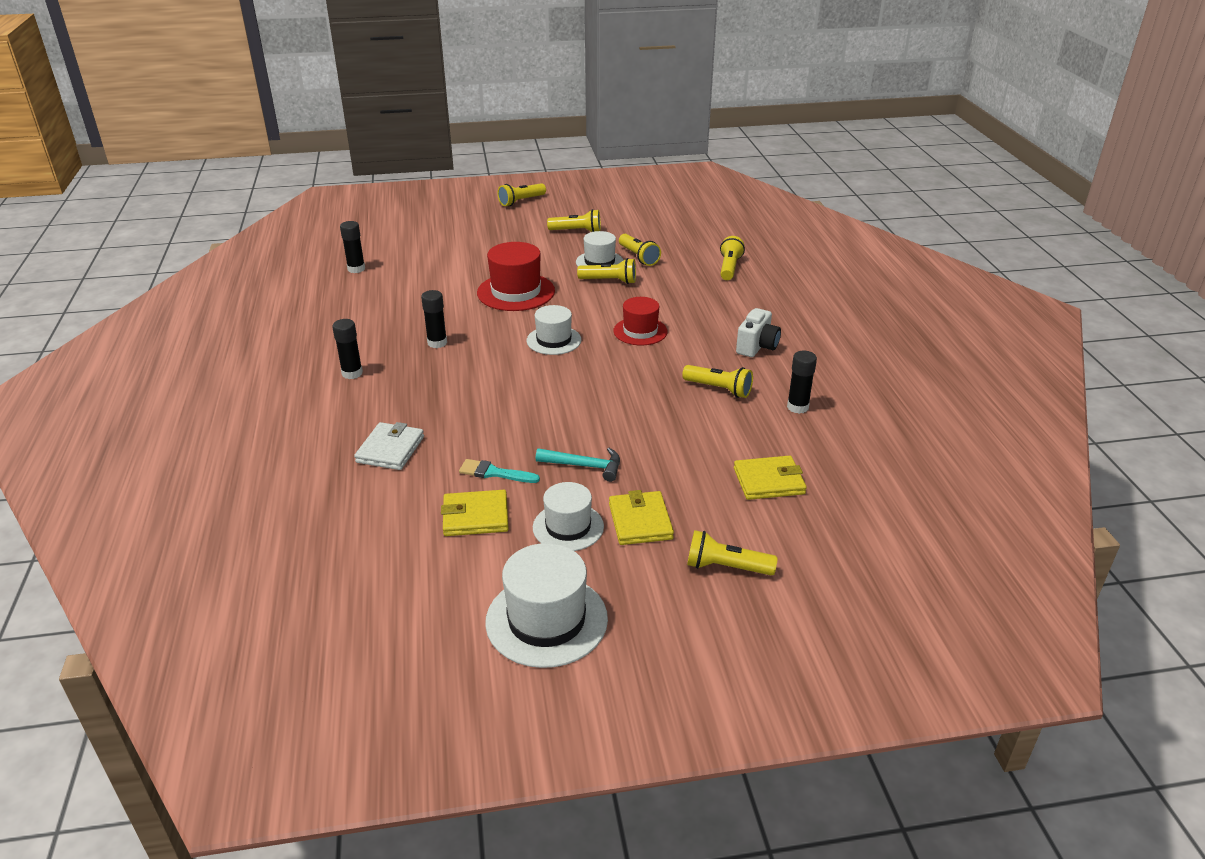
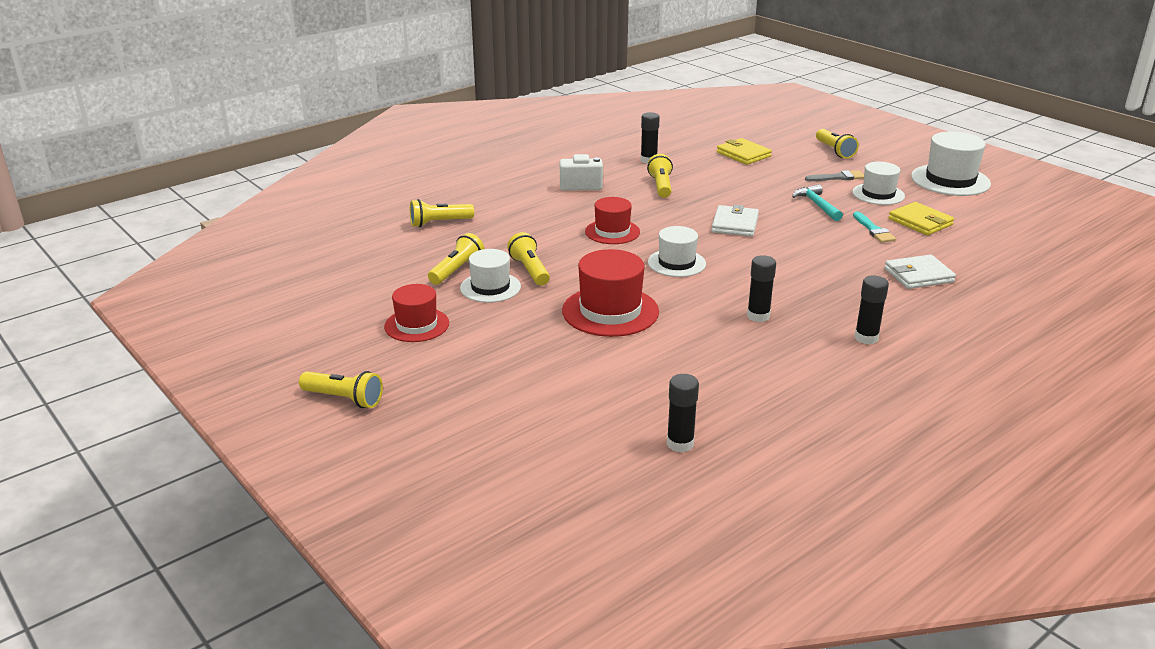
camera: 120 degrees left, 5 degrees down
yellow flashlight [547,209,601,232] -> red hat [384,284,449,342]
yellow wallet [609,490,674,545] -> grey brush [805,170,864,181]
none -> white wallet [711,204,759,237]

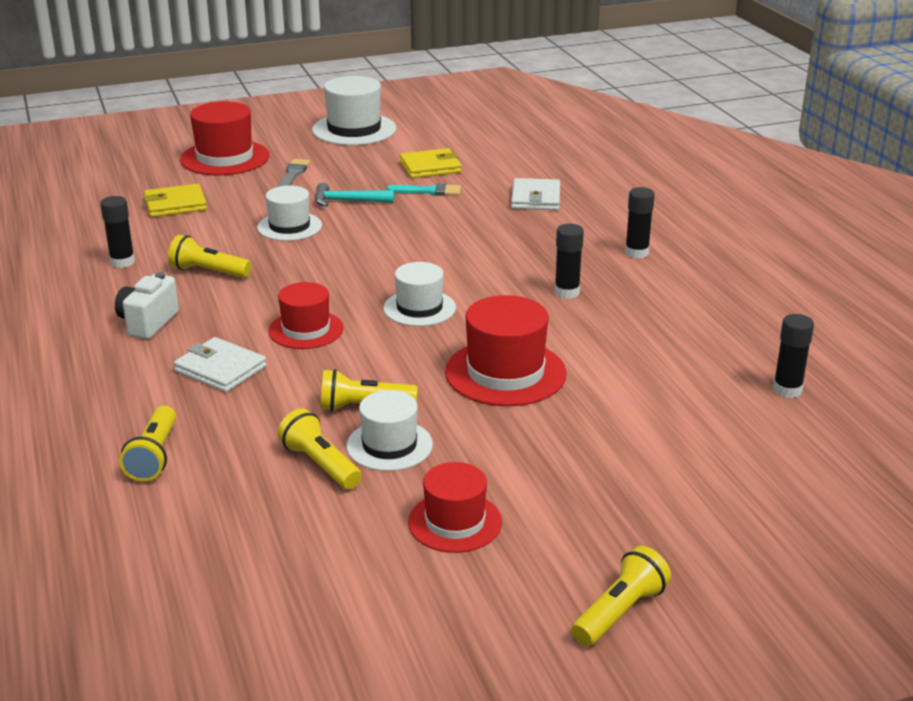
camera: 70 degrees left, 0 degrees up
white wallet [711,204,759,237] -> white wallet moved to [174,337,267,392]
yellow flashlight [816,129,859,159] -> red hat [180,101,269,175]
white hat [852,162,905,205] -> white hat moved to [257,185,322,241]

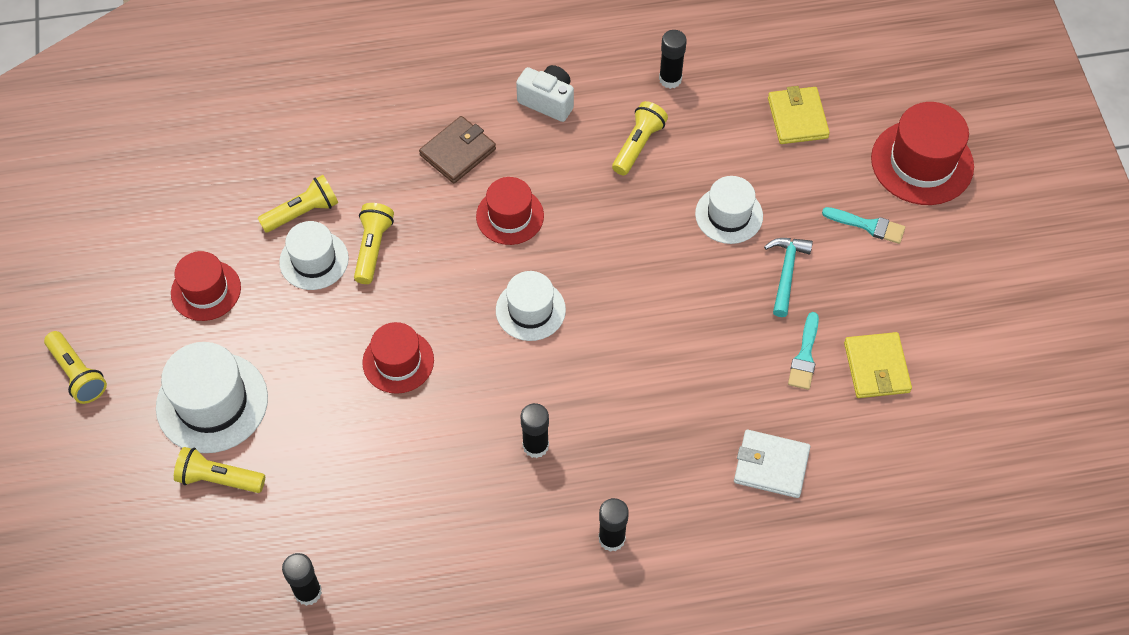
camera: 100 degrees right, 30 degrees up
yellow flashlight [119,406,176,482] -> yellow flashlight moved to [174,447,265,493]
white wallet [174,337,267,392] -> brown wallet [419,116,496,183]
grey brush [277,159,310,187] -> turquoise brush [822,207,905,244]
white hat [312,76,396,145] -> white hat moved to [156,342,268,453]
red hat [445,295,567,406] -> red hat [362,322,434,394], size x0.65

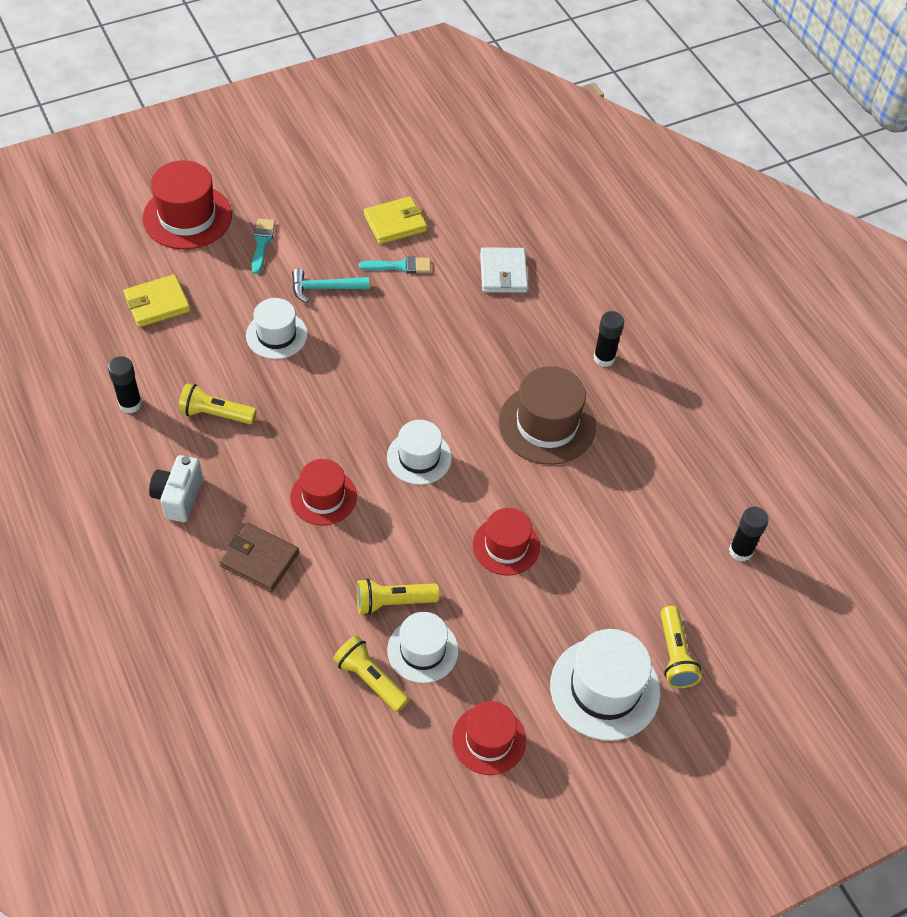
camera: 110 degrees left, 5 degrees down
yellow flashlight [44,331,107,404] -> none
black glue stick [520,403,549,458] -> brown hat [499,366,596,465]

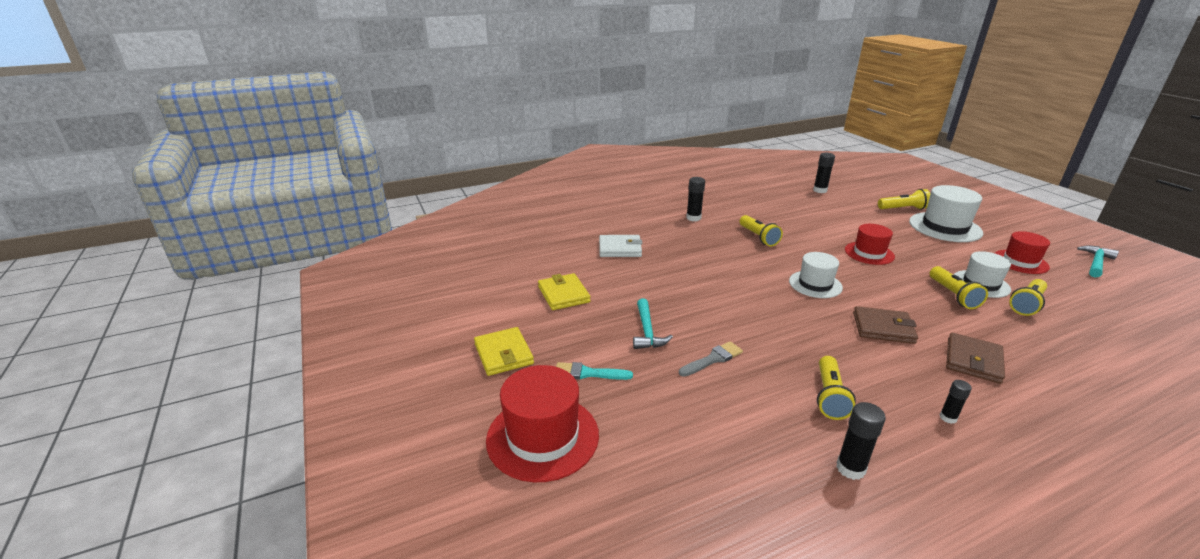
camera: 85 degrees left, 25 degrees down
yellow wallet [124,274,190,327] -> yellow wallet moved to [474,327,534,376]
white camera [149,455,203,522] -> black glue stick [939,380,972,424]
white hat [246,298,308,359] -> grey brush [679,341,743,377]
red hat [290,459,357,526] -> brown wallet [853,306,918,344]
turquoise brush [359,257,431,273] -> none
brown hat [499,366,596,465] -> yellow flashlight [740,215,783,247]
none -> turquoise hammer [1077,245,1119,278]

